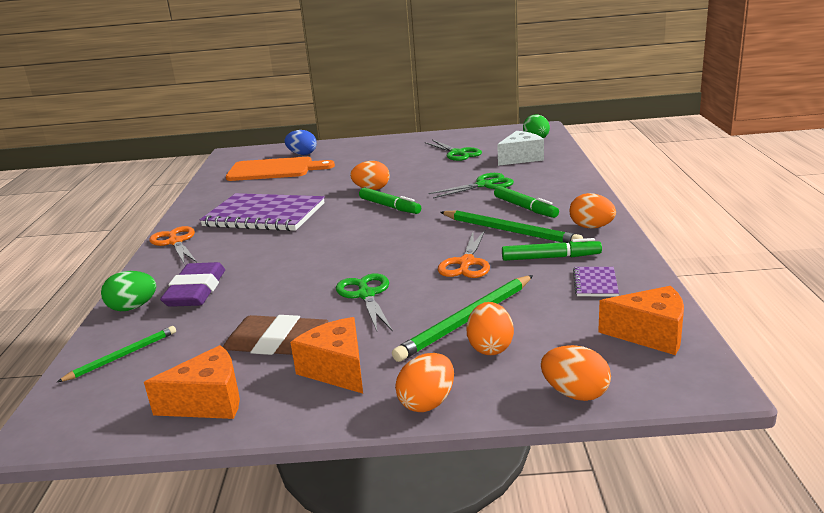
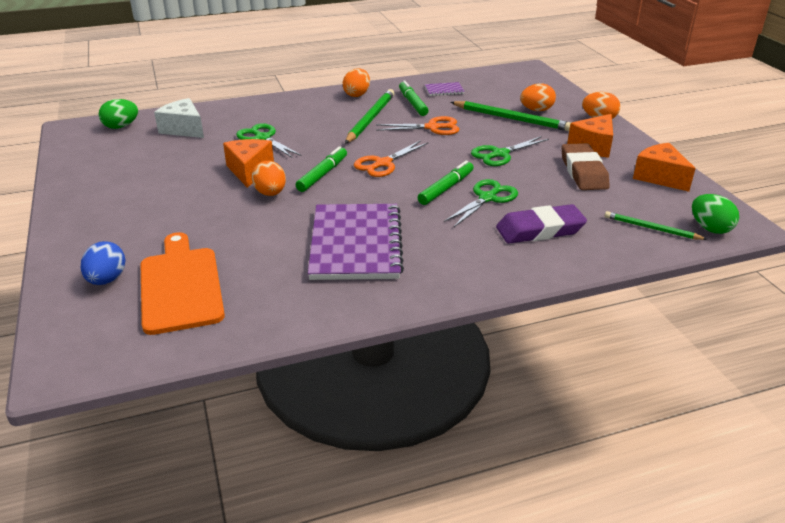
camera: 110 degrees left, 10 degrees up
green egg [101,271,156,311] -> green egg moved to [692,194,739,234]
orange scissors [149,226,197,263] -> orange scissors moved to [354,140,428,177]
green scissors [425,140,482,161] -> green scissors moved to [444,179,518,227]
green marker [494,186,559,218] -> green marker moved to [418,161,474,205]
orange egg [541,345,611,401] -> none
orange cheese [598,286,684,355] -> orange cheese moved to [223,139,274,188]

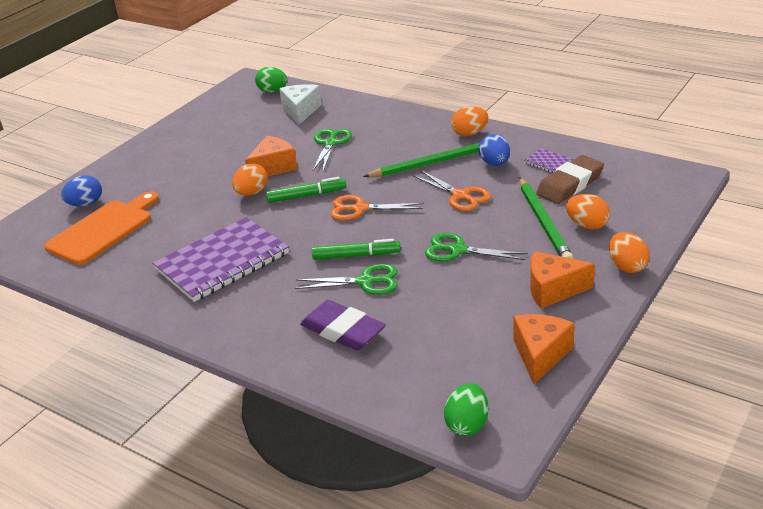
camera: 55 degrees right, 0 degrees up
green marker [399,80,429,116] -> blue egg [479,134,510,166]
brown eraser [562,143,610,190] -> brown eraser moved to [536,155,604,204]
green pencil [605,211,708,240] -> none

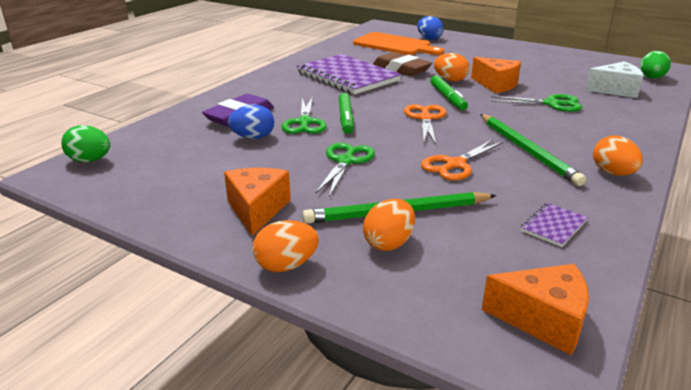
camera: 85 degrees right, 5 degrees down
blue egg [479,134,510,166] -> blue egg moved to [228,105,274,139]
orange cheese [513,314,575,384] -> orange cheese moved to [482,264,589,355]
brown eraser [536,155,604,204] -> brown eraser moved to [373,52,432,76]

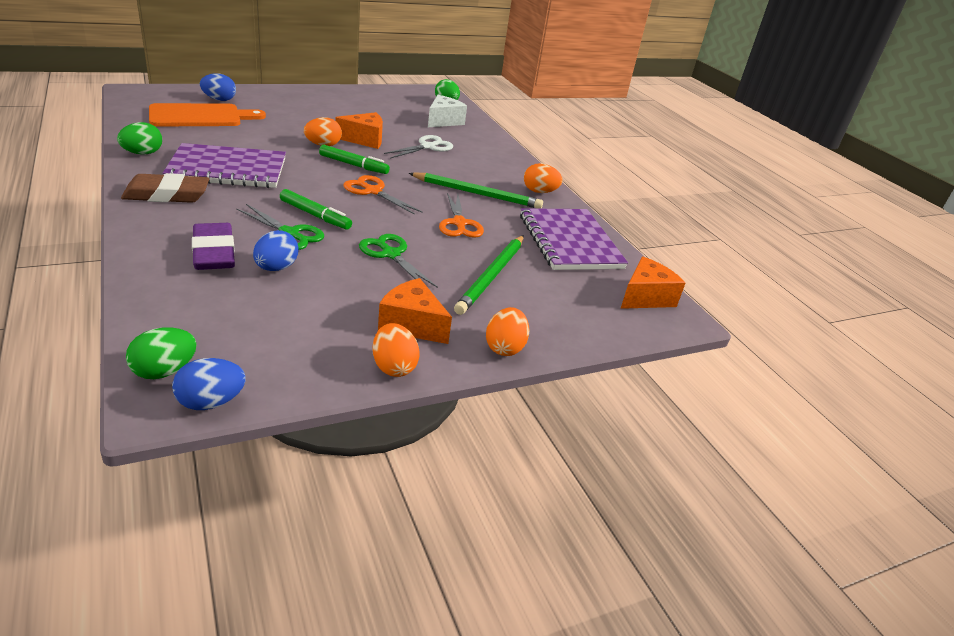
camera: 60 degrees left, 5 degrees up
orange egg [363,199,415,251] -> orange egg moved to [373,323,420,377]
brown eraser [373,52,432,76] -> brown eraser moved to [121,173,209,203]
green scissors [491,94,582,112] -> white scissors [384,135,453,159]
purple notebook [521,203,588,247] -> purple notebook [520,208,628,270], size x2.40
none -> green egg [117,122,162,155]
none -> blue egg [172,358,246,410]

